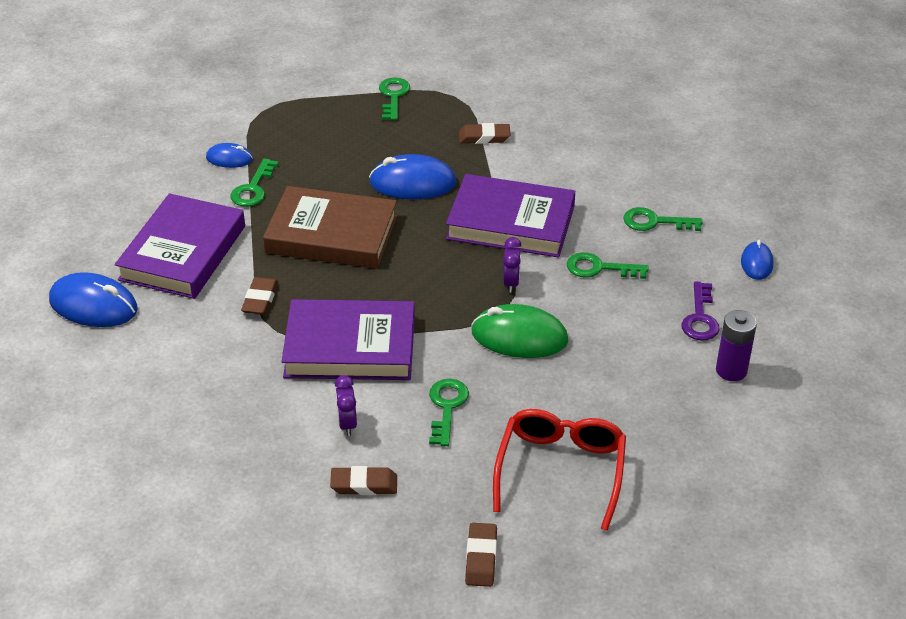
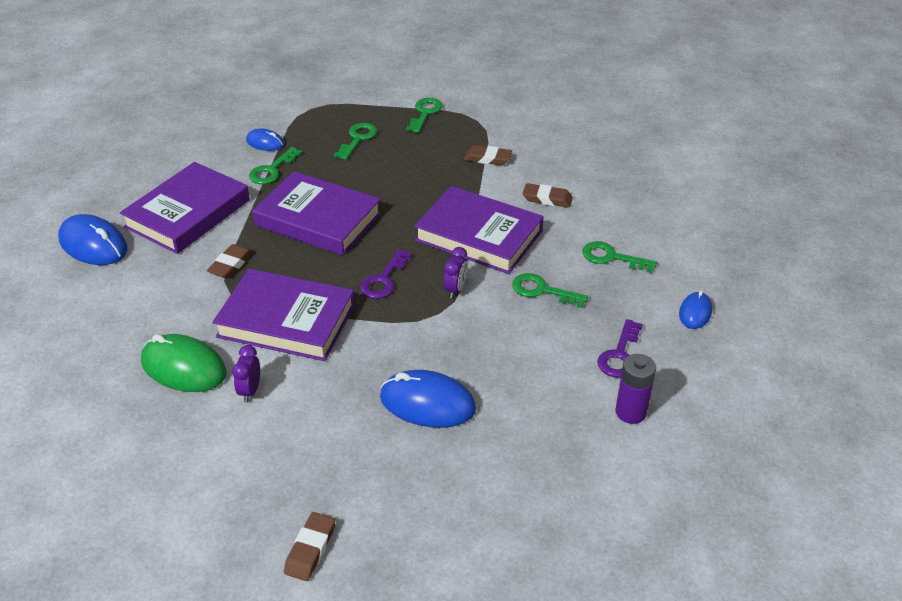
camera: 15 degrees right, 0 degrees up
brown book [263,186,397,269] -> purple book [252,171,381,256]
brown eraser [330,466,397,495] -> brown eraser moved to [523,183,573,208]
blue mouse [369,154,457,200] -> blue mouse moved to [380,370,476,428]
green key [429,379,469,446] -> green key moved to [334,123,377,160]
green mouse [471,304,568,358] -> green mouse moved to [141,334,227,392]
red glasses [493,409,626,531] -> none
none -> purple key [360,249,412,299]

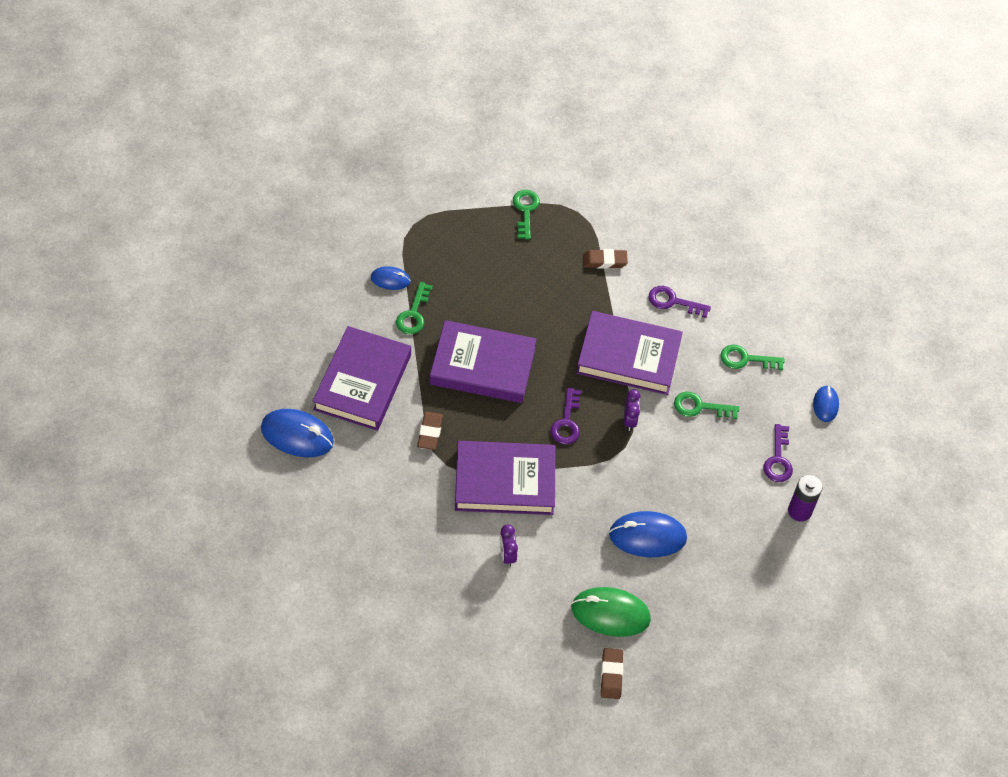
camera: 20 degrees left, 15 degrees up
green mouse [141,334,227,392] -> green mouse moved to [572,587,651,637]
green key [334,123,377,160] -> none
brown eraser [523,183,573,208] -> purple key [649,286,711,318]

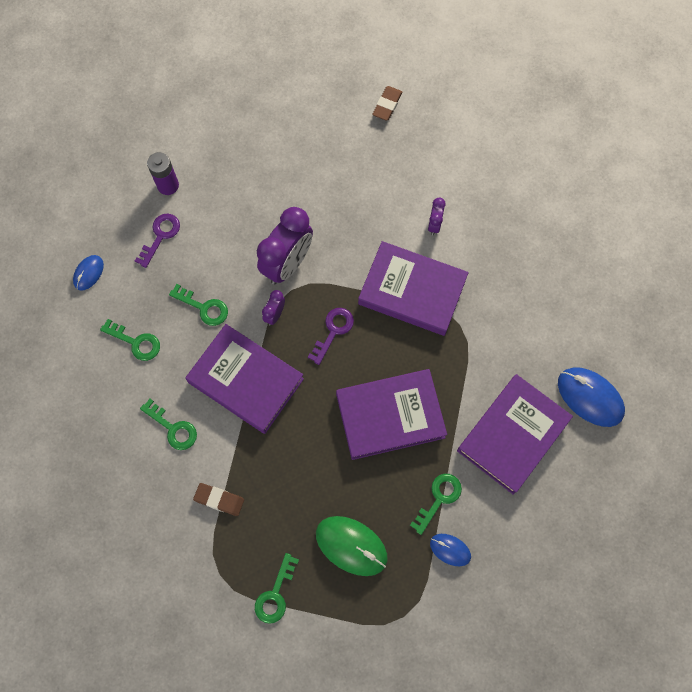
camera: 155 degrees left, 15 degrees up
brown eraser [417,412,443,450] -> none
purple book [430,320,537,403] -> purple book turned 45 degrees counterclockwise [336,369,447,460]
green mouse [572,587,651,637] -> green mouse moved to [316,516,388,576]
blue mouse [609,511,687,557] -> none
purple key [649,286,711,318] -> green key [140,399,197,450]
none -> purple clock [257,207,313,284]

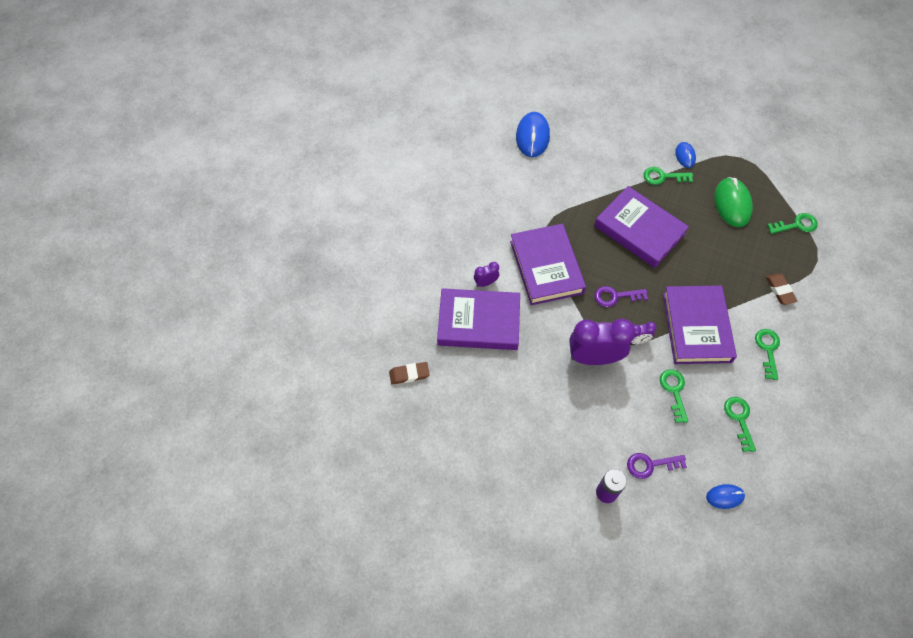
camera: 125 degrees left, 10 degrees down
purple book [457,374,573,495] -> purple book moved to [437,288,520,350]

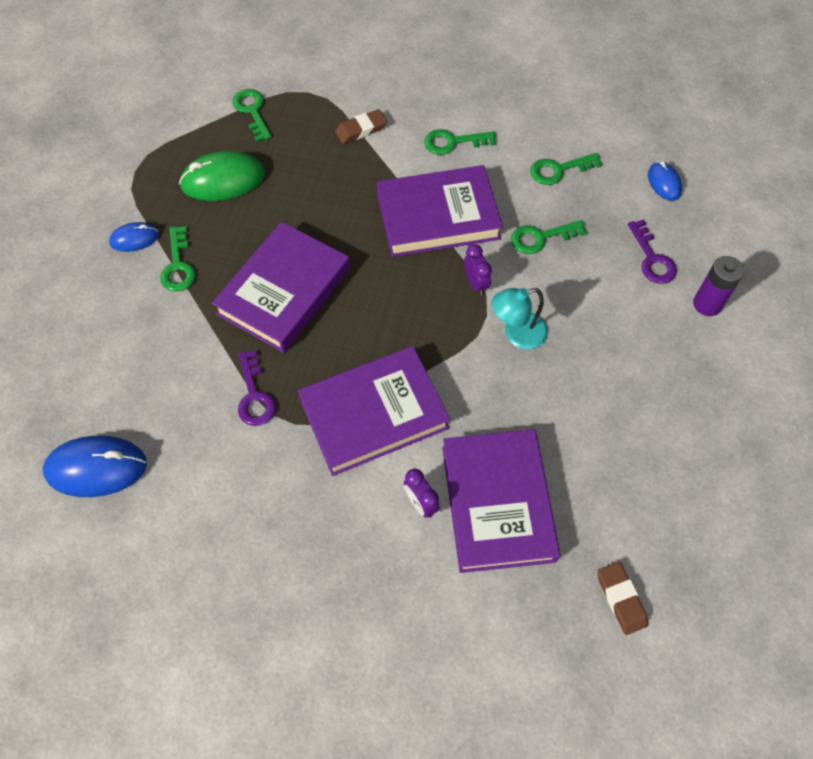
camera: 100 degrees left, 0 degrees up
purple clock [569,319,636,365] -> turquoise lamp [492,288,548,349]
purple key [594,286,648,307] -> purple key moved to [238,350,276,426]

